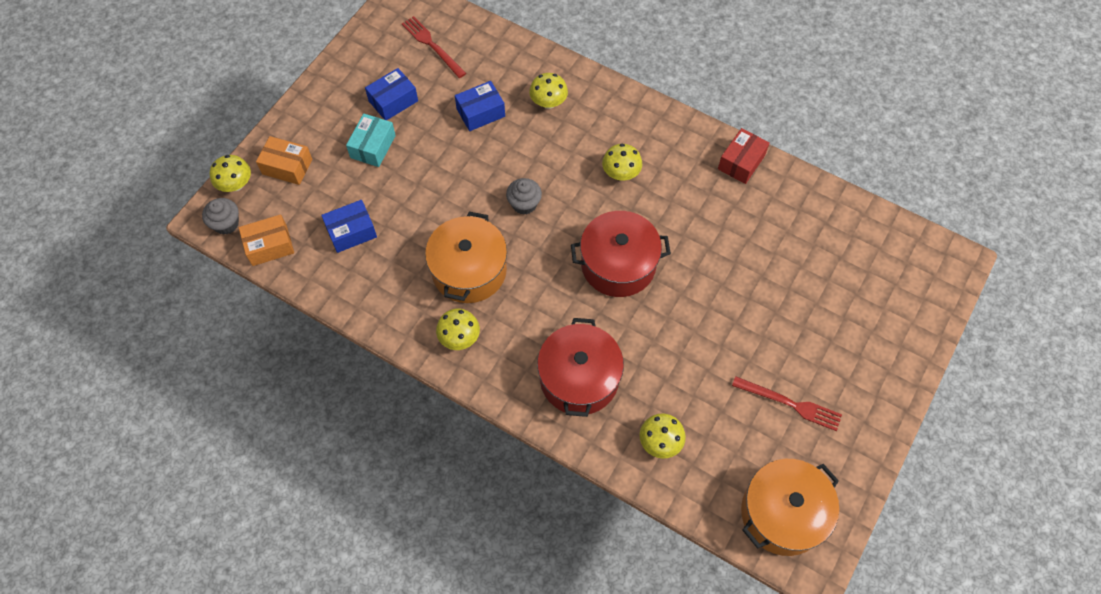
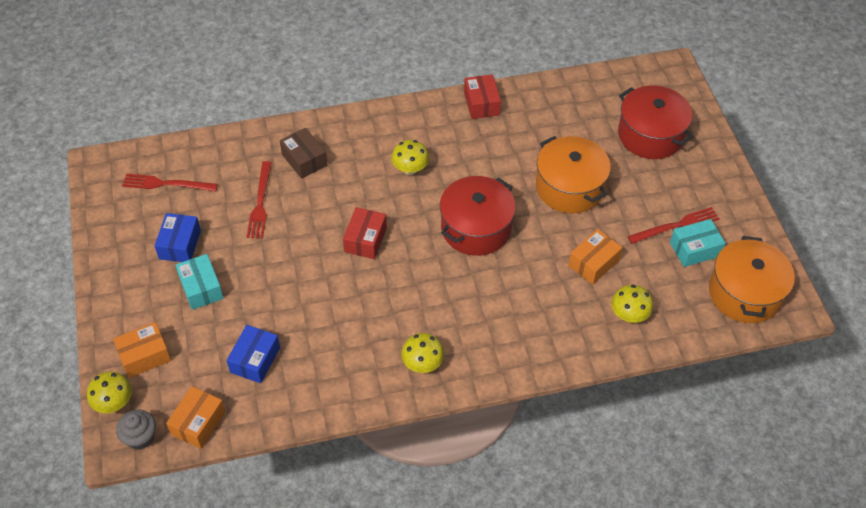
camera: 45 degrees left, 10 degrees down
orange pot [425,212,507,303] -> orange pot moved to [536,136,611,214]
blue box [455,81,505,131] -> red fork [247,161,272,239]
grey cupcake [506,178,542,215] -> red box [343,207,387,259]
yellow mushroom [529,73,568,109] -> brown box [280,128,327,179]
red pot [537,318,624,417] -> red pot moved to [618,86,694,159]
none -> orange box [568,229,623,284]
none -> turquoise box [670,219,726,267]

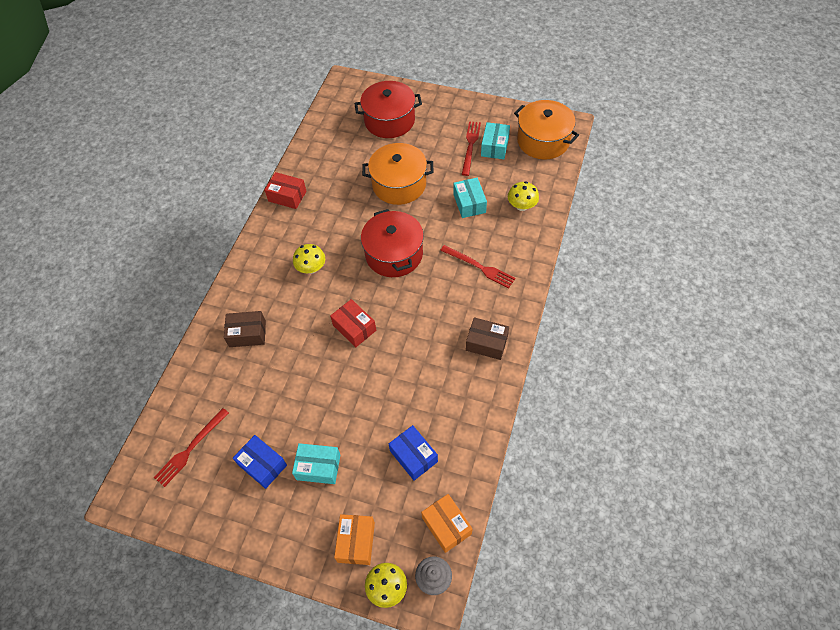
camera: 55 degrees left, 5 degrees up
red fork [247,161,272,239] -> red fork moved to [440,245,515,288]
yellow mushroom [401,333,444,373] -> brown box [466,317,509,360]
orange box [568,229,623,284] -> turquoise box [453,178,487,218]

